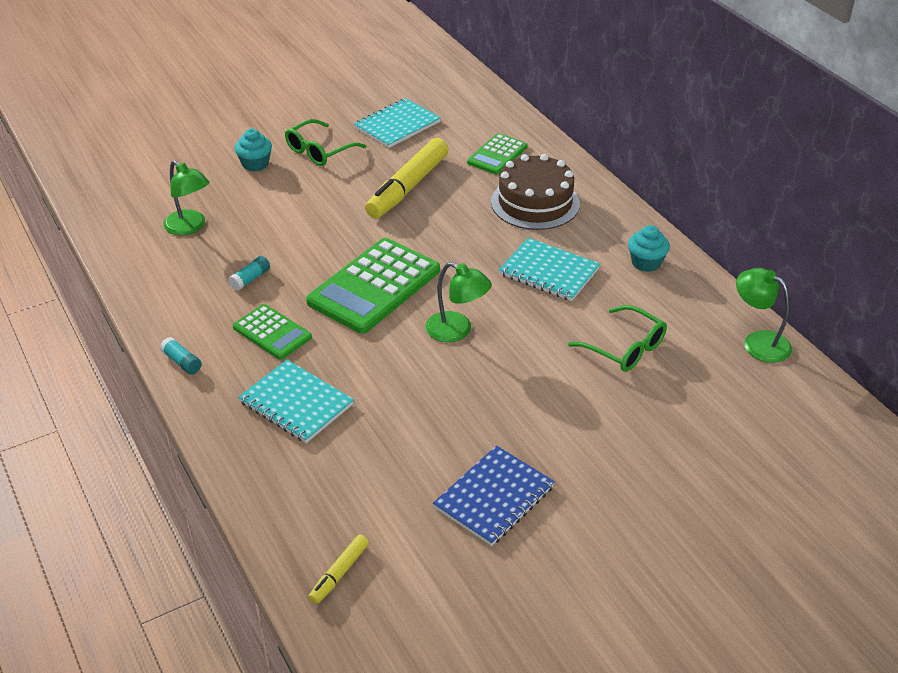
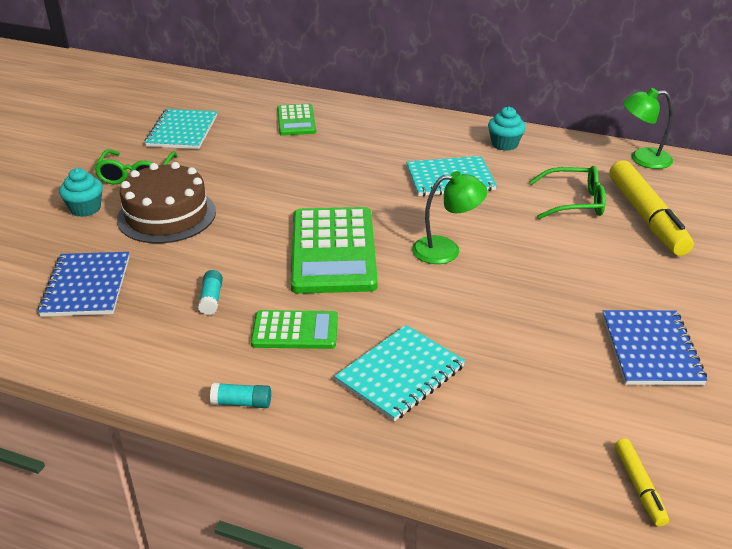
camera: 40 degrees left, 5 degrees down
green lamp [163,160,209,235] -> blue notebook [38,252,129,317]
turquoise notebook [238,360,354,443] -> turquoise notebook turned 45 degrees counterclockwise [334,325,465,422]
yellow marker [365,138,449,219] -> yellow marker moved to [610,160,694,256]
brown cake [491,154,580,230] -> brown cake moved to [117,162,216,243]

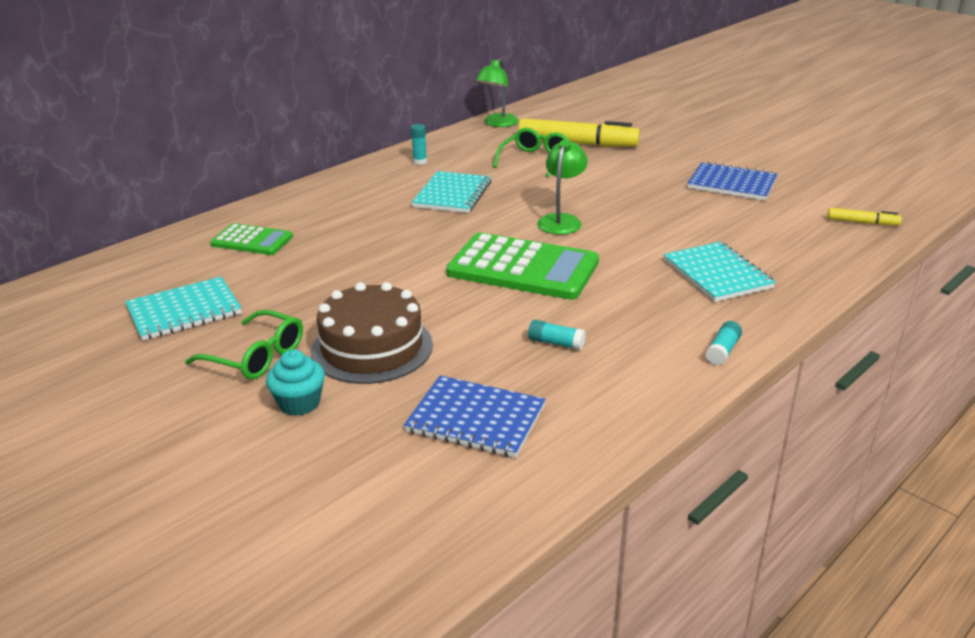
camera: 65 degrees left, 5 degrees down
turquoise notebook [144,109,217,149] -> turquoise notebook turned 60 degrees counterclockwise [125,277,242,341]
green calculator [251,310,338,349] -> none
turquoise cupcake [488,107,526,151] -> turquoise glue stick [411,124,427,165]

